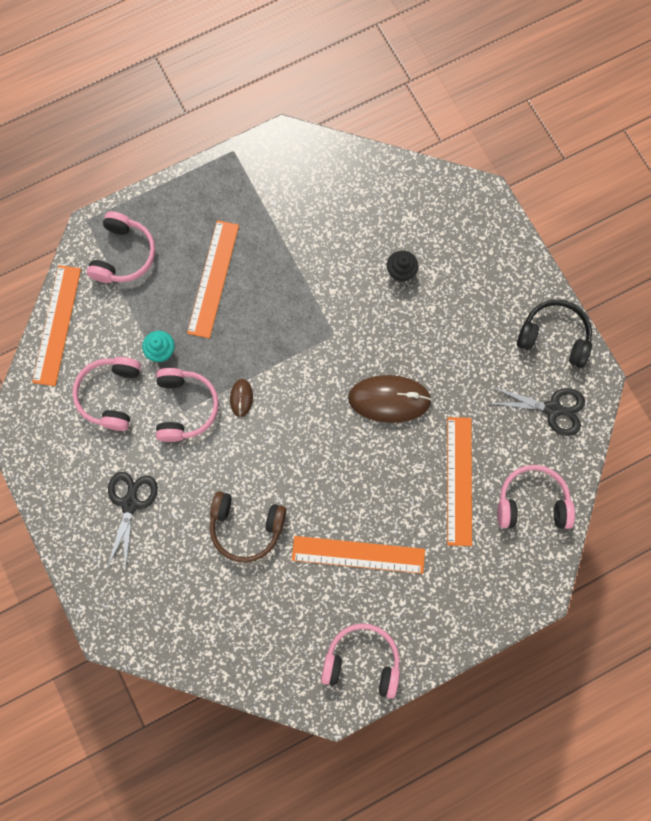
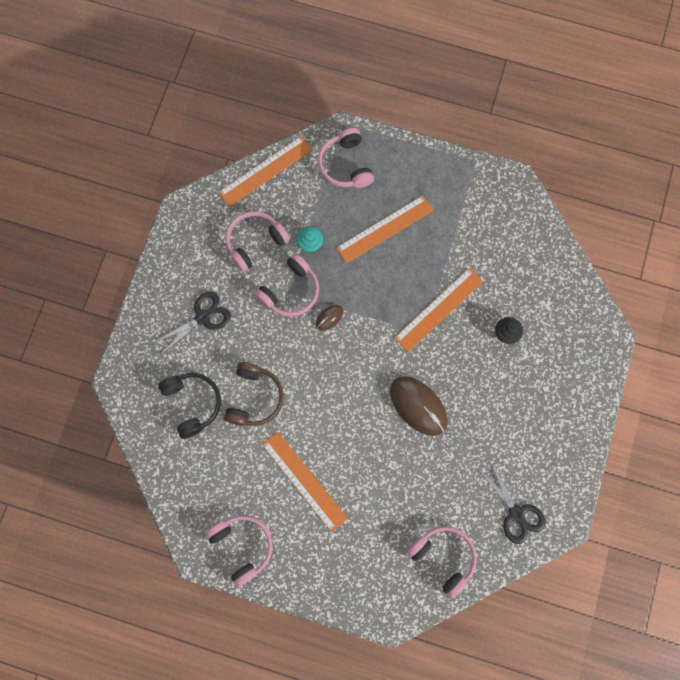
camera: 45 degrees right, 0 degrees up
pink headphones [87,211,155,283] -> pink headphones turned 105 degrees clockwise [318,128,374,188]
brown headphones [210,491,287,563] -> brown headphones turned 135 degrees counterclockwise [224,362,284,426]
orange ruler [447,417,472,546] -> orange ruler moved to [394,268,483,352]
black headphones [517,299,592,368] -> black headphones moved to [158,373,221,439]

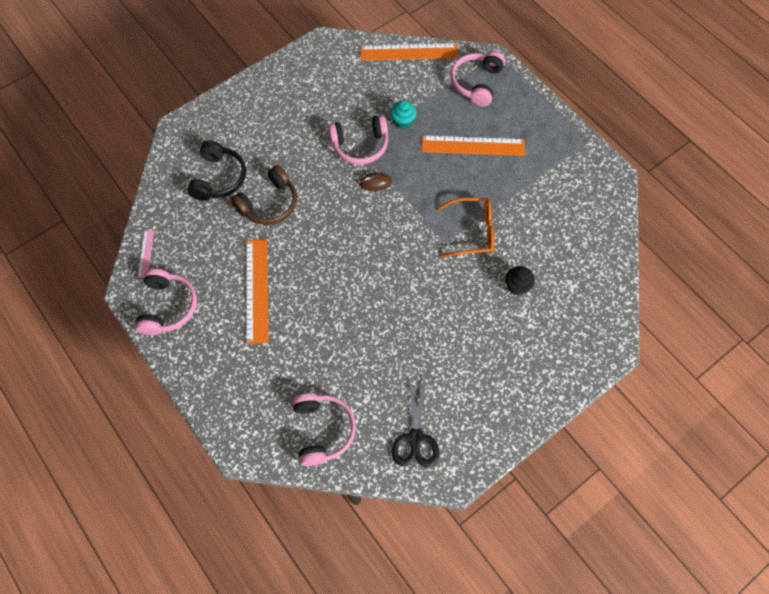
camera: 35 degrees right, 10 degrees down
black scissors [153,292,231,355] -> none
pink headphones [226,211,290,272] -> none
brown mouse [390,376,448,436] -> none
orange ruler [394,268,483,352] -> orange glasses [438,198,494,257]
none -> pink ruler [138,231,154,278]

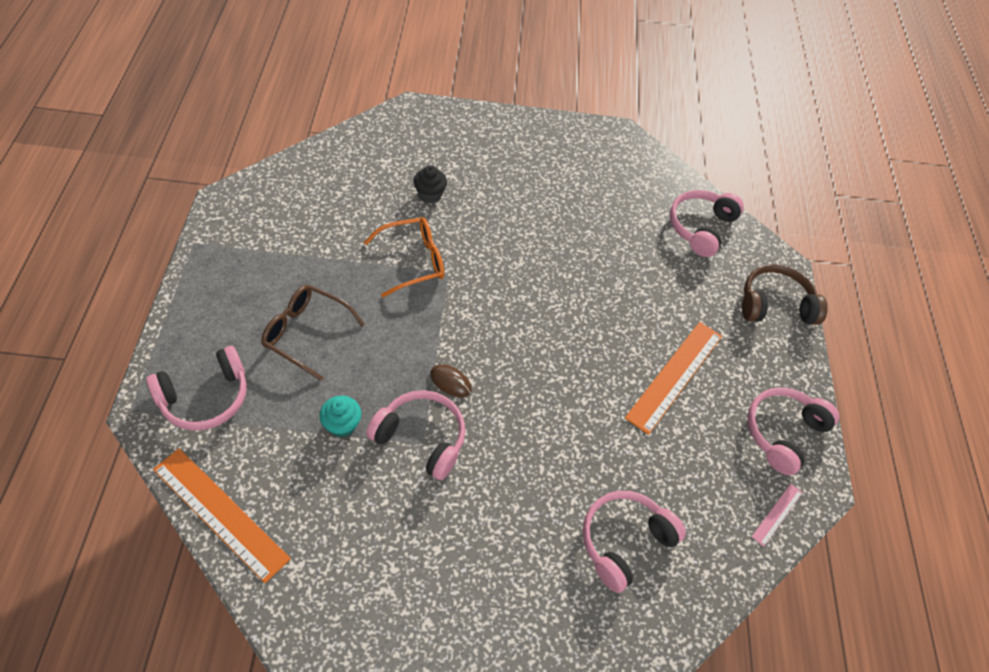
camera: 145 degrees left, 10 degrees down
black headphones [187,140,246,201] -> pink headphones [583,491,686,593]
brown headphones [231,165,297,225] -> brown headphones moved to [742,264,828,325]
black scissors [392,379,439,468] -> none
orange ruler [421,135,525,156] -> brown glasses [261,285,365,381]
orange glasses [438,198,494,257] -> orange glasses turned 120 degrees clockwise [364,217,444,297]

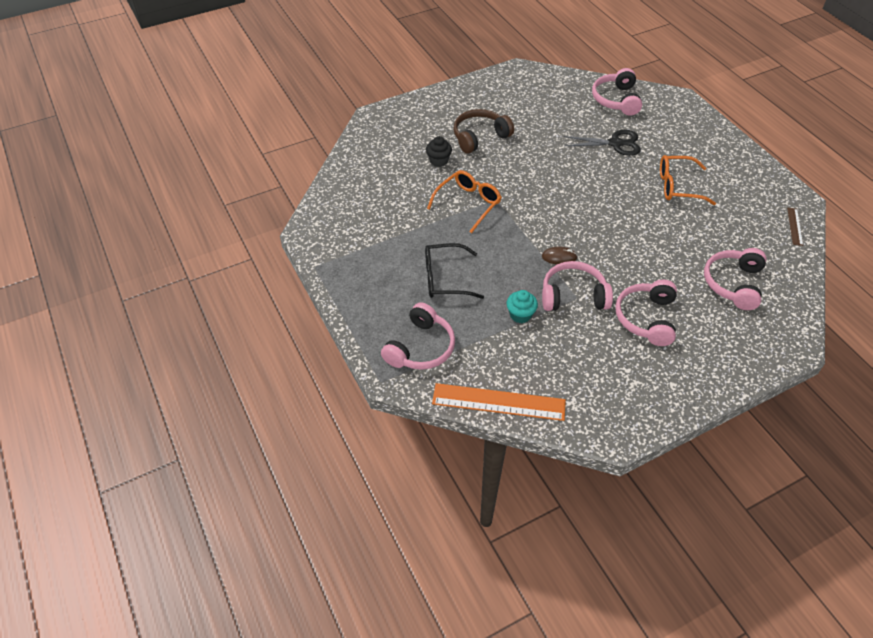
camera: 25 degrees left, 5 degrees down
brown glasses [261,285,365,381] -> black glasses [425,243,484,299]
orange ruler [625,322,722,435] -> orange glasses [660,155,716,205]
brown headphones [742,264,828,325] -> brown headphones moved to [453,109,514,154]
pink headphones [747,387,839,476] -> pink headphones moved to [615,279,677,346]
pink ruler [752,484,803,547] -> brown ruler [787,208,803,246]
none -> black scissors [564,130,641,156]

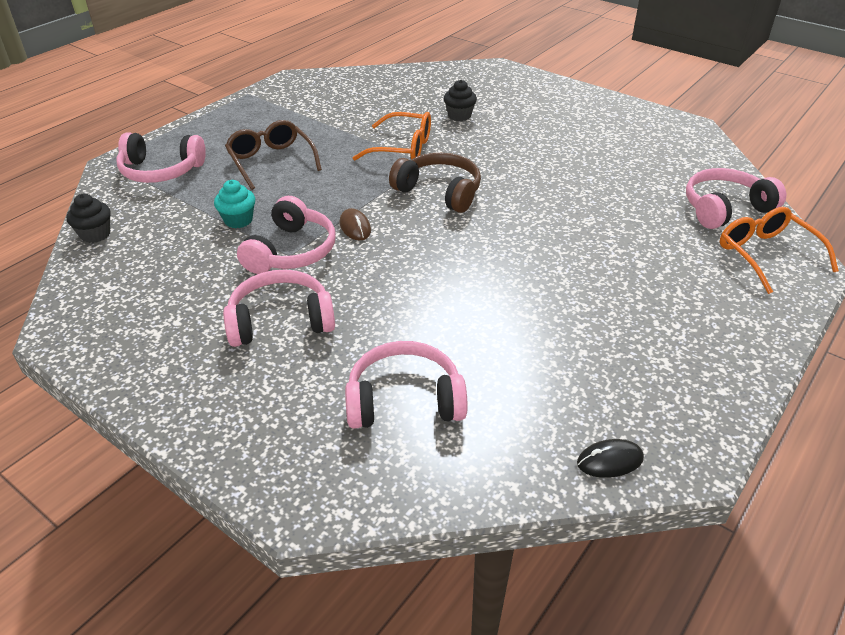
camera: 65 degrees right, 10 degrees down
black glasses [425,243,484,299] -> brown glasses [225,120,322,190]
orange ruler [432,383,566,421] -> black cupcake [66,194,111,243]
brown headphones [453,109,514,154] -> brown headphones moved to [389,153,481,213]
pink headphones [542,261,613,311] -> pink headphones turned 45 degrees clockwise [237,196,335,274]
black scissors [564,130,641,156] -> none
orange glasses [660,155,716,205] -> orange glasses moved to [720,207,839,294]
brown ruler [787,208,803,246] -> black mouse [577,439,644,478]

